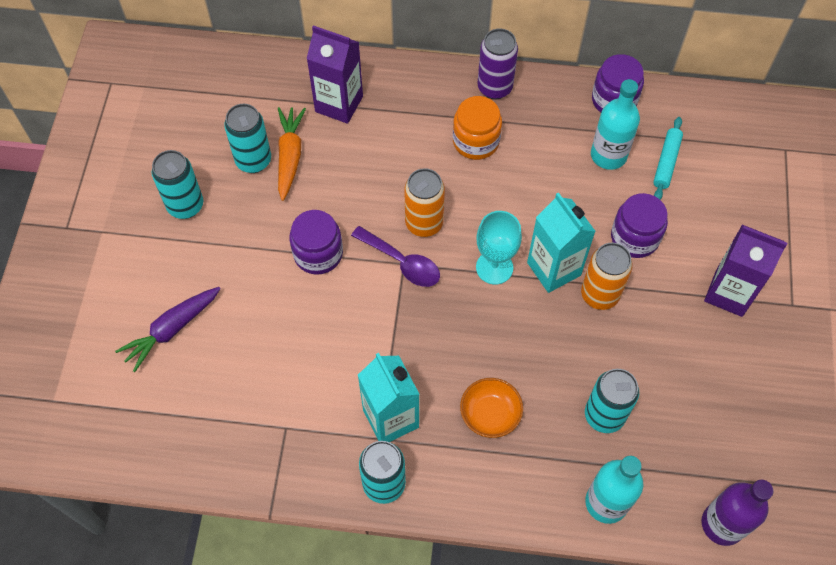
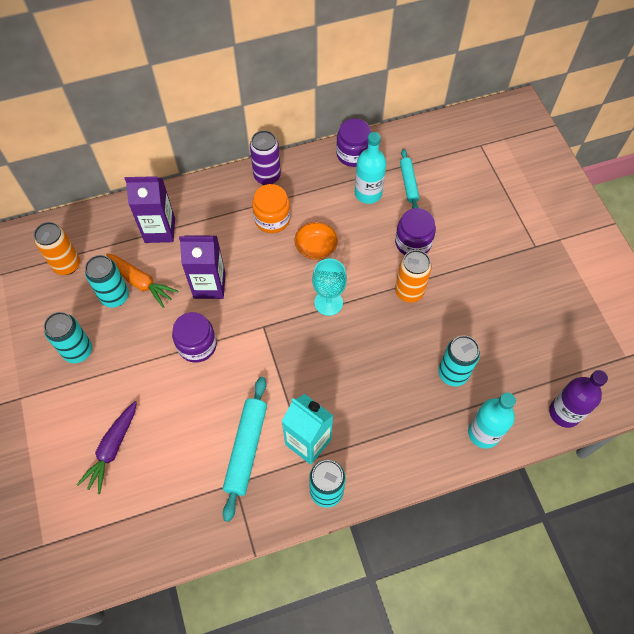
camera: 25 degrees left, 0 degrees up
orange carrot [278,107,306,201] -> orange carrot turned 150 degrees clockwise [106,253,178,308]
purple spoon [351,226,440,287] -> none
orange can [404,168,445,237] -> orange can moved to [34,222,80,275]
orange bowl [460,378,523,438] -> orange bowl moved to [295,222,338,260]
turquoise carton [527,193,596,293] -> none
purple carton [704,225,788,317] -> purple carton moved to [179,235,226,299]
none -> turquoise rolling pin [223,377,267,522]

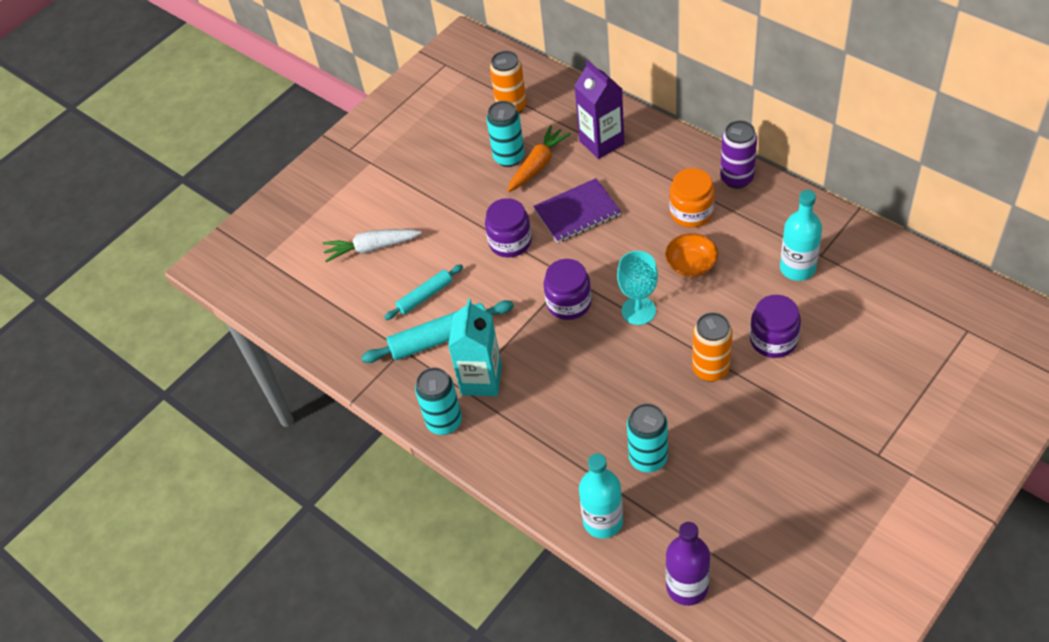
camera: 65 degrees right, 10 degrees down
turquoise can [44,312,92,363] -> none
purple carrot [77,401,137,494] -> white carrot [323,229,421,262]
orange carrot [106,253,178,308] -> orange carrot turned 150 degrees counterclockwise [507,125,571,192]
purple carton [179,235,226,299] -> purple notebook [533,178,621,243]
purple jar [336,119,371,167] -> purple jar moved to [544,259,592,320]
turquoise rolling pin [400,149,420,209] -> turquoise rolling pin moved to [384,264,463,320]

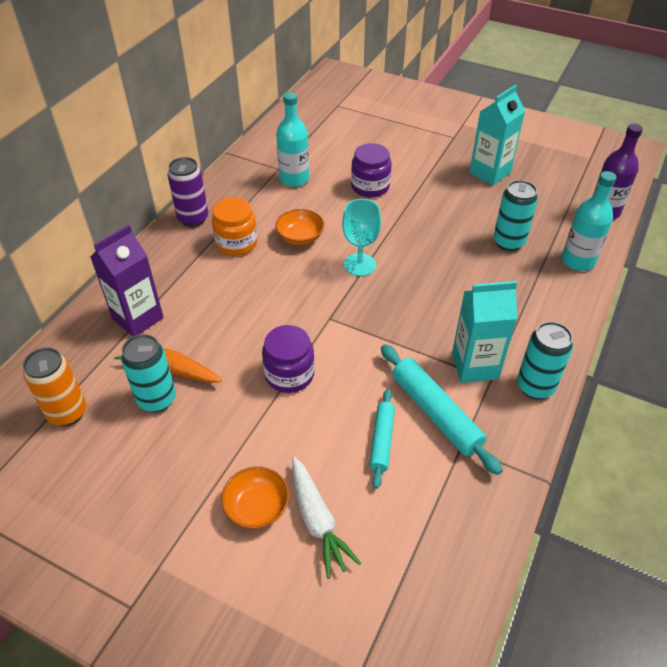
camera: 110 degrees left, 5 degrees down
turquoise rolling pin [384,264,463,320] -> turquoise rolling pin turned 60 degrees clockwise [369,389,395,489]
purple notebook [533,178,621,243] -> none
purple jar [544,259,592,320] -> none
orange can [692,312,732,382] -> none
none -> orange bowl [221,467,289,529]
none -> turquoise carton [469,85,525,185]

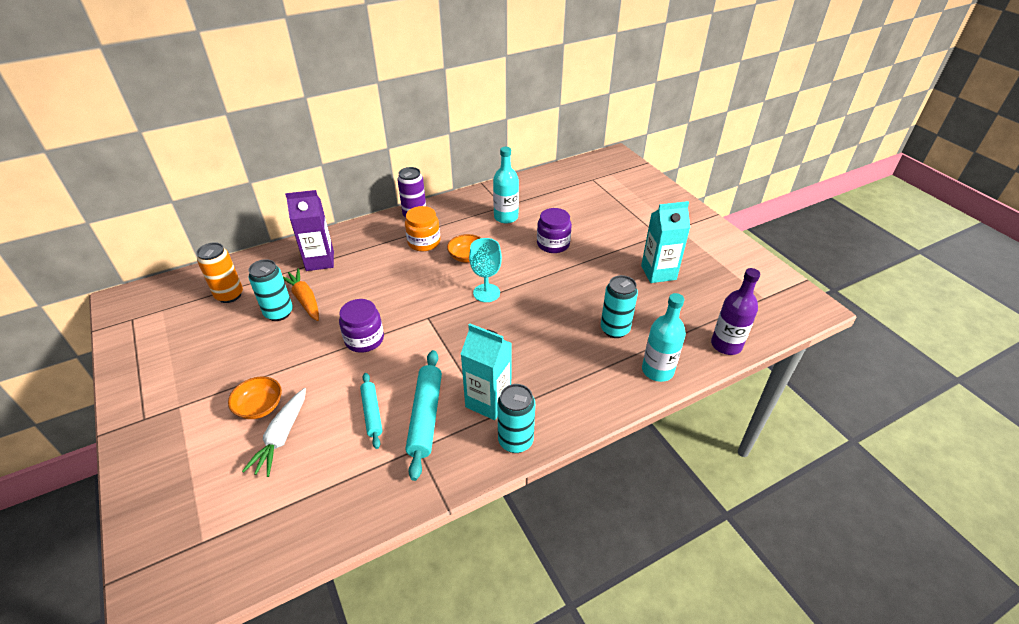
camera: 35 degrees right, 5 degrees down
turquoise rolling pin [369,389,395,489] -> turquoise rolling pin turned 60 degrees counterclockwise [360,373,382,449]

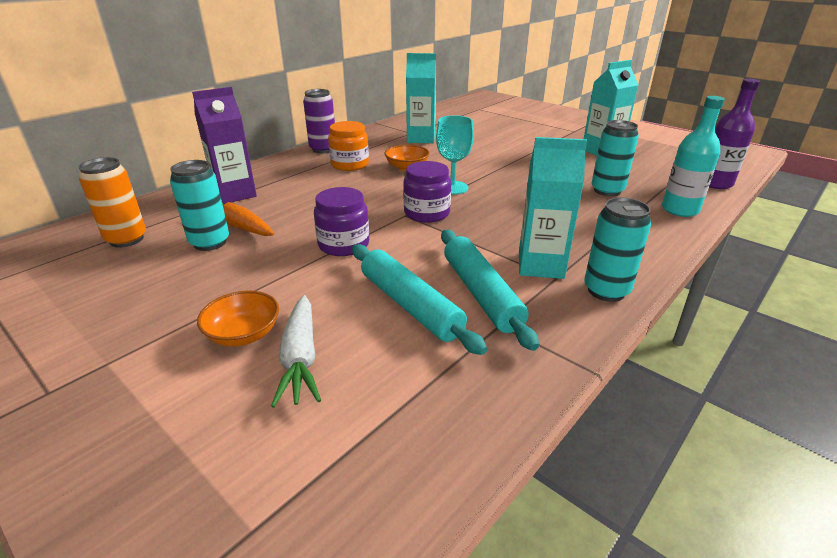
camera: 20 degrees left, 10 degrees down
turquoise rolling pin [360,373,382,449] -> turquoise rolling pin [352,244,487,355], size x1.62
turquoise bottle [493,147,519,224] -> turquoise carton [406,53,436,143]
purple jar [537,208,572,253] -> purple jar moved to [403,161,451,223]

